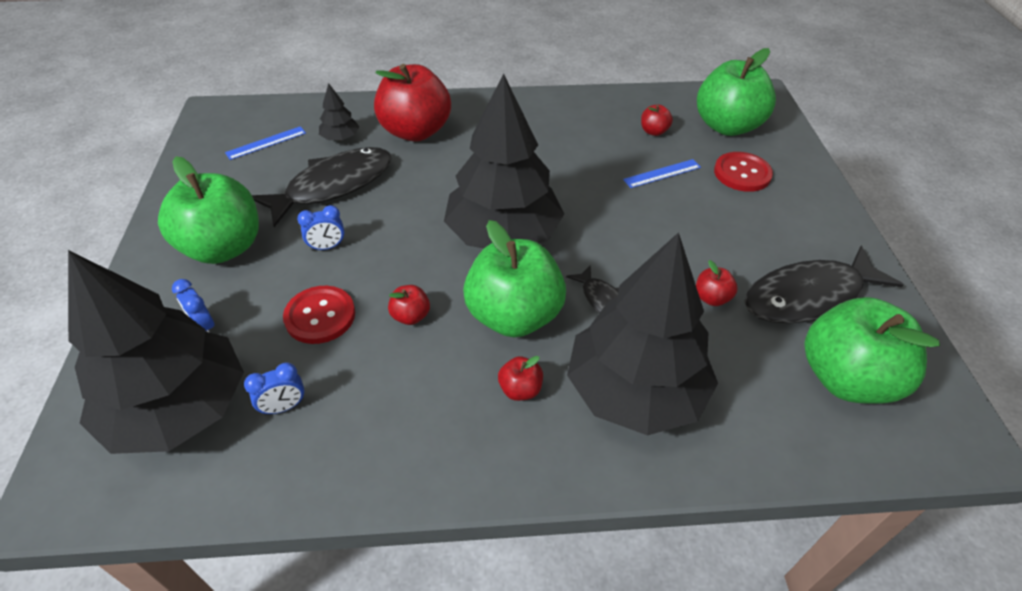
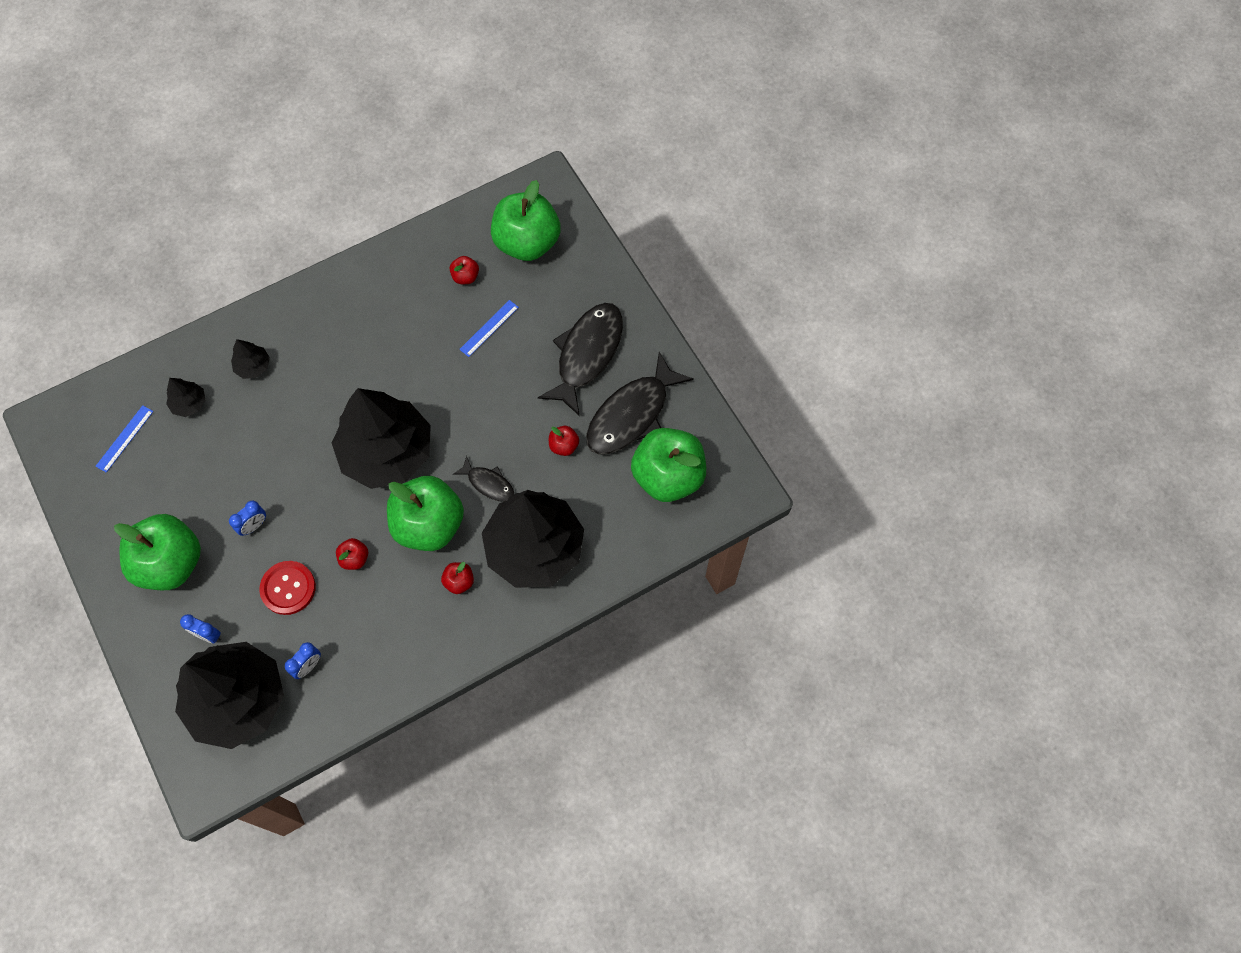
camera: 25 degrees left, 20 degrees up
black fish [252,147,392,227] -> black fish moved to [538,303,623,416]
red apple [374,64,451,142] -> black tree [231,339,270,379]
red button [714,152,773,192] -> none

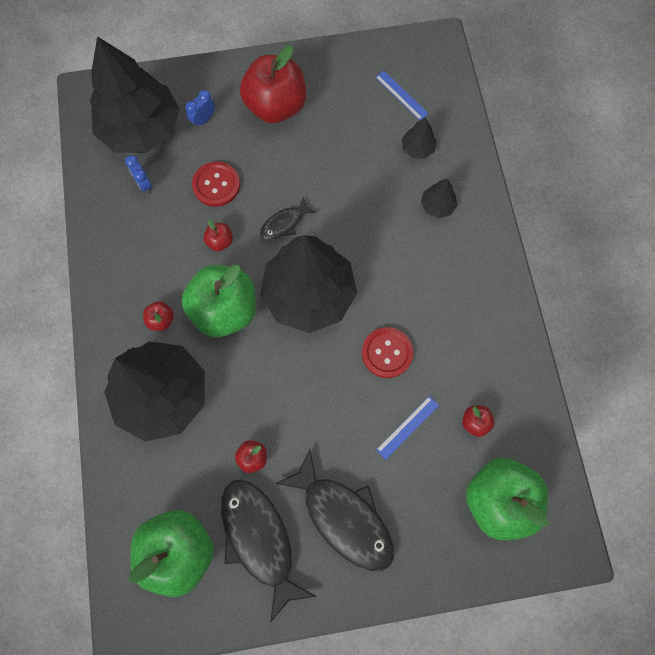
camera: 110 degrees right, 5 degrees up
green apple [114,514,201,590] -> red apple [240,46,306,123]
blue clock [229,501,266,536] -> none
black fish [453,456,514,502] -> black fish moved to [260,197,316,240]
blue ruler [459,300,519,357] -> blue ruler turned 75 degrees clockwise [376,396,439,460]
none -> red button [362,327,413,378]

